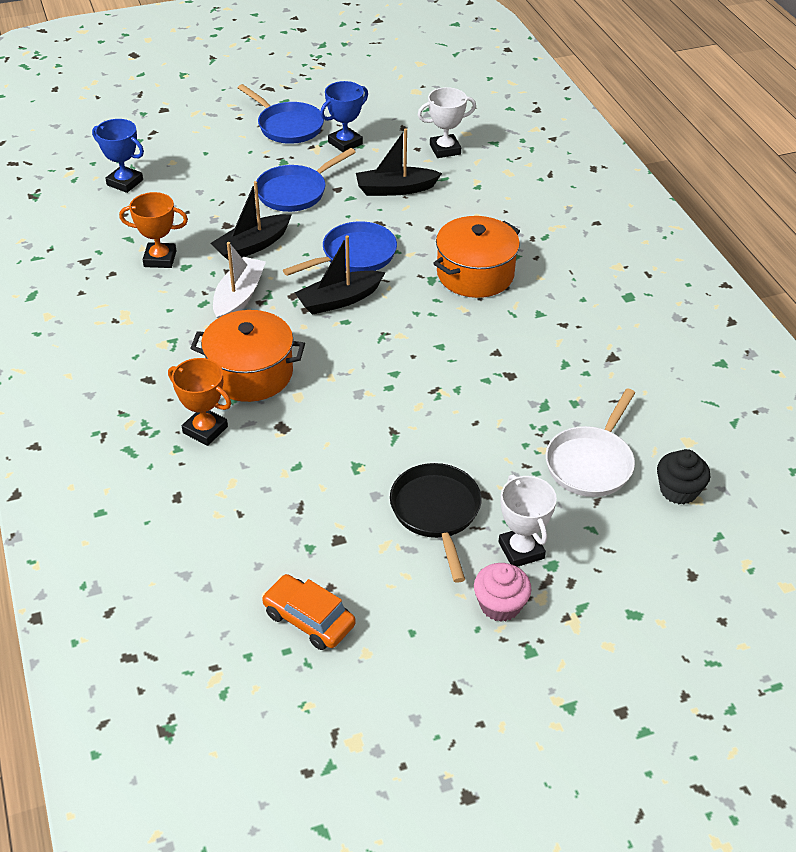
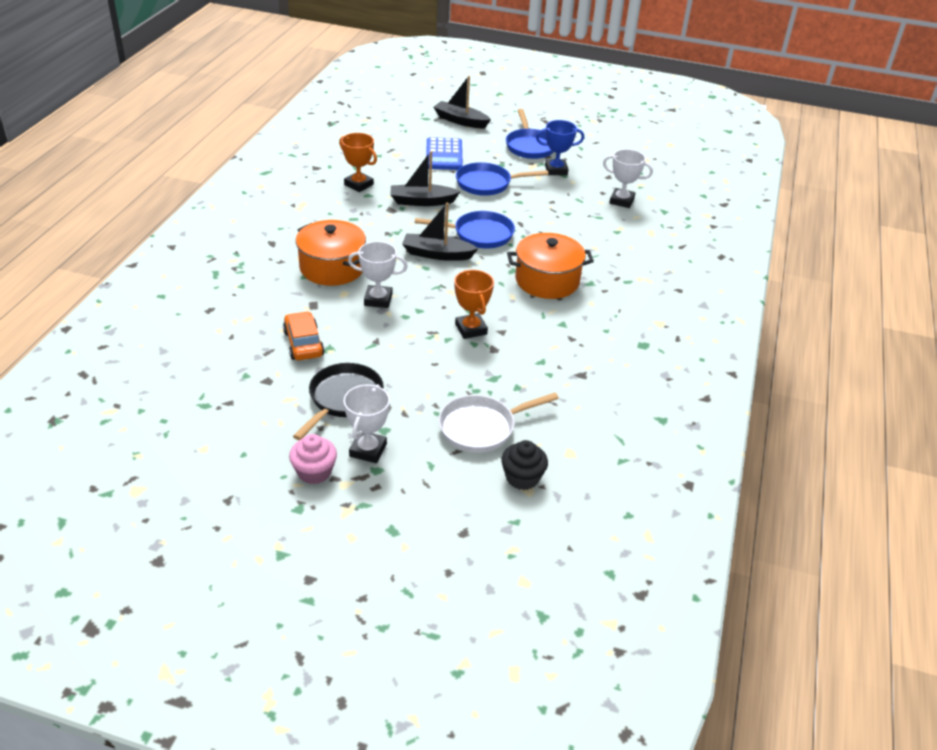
camera: 35 degrees right, 5 degrees down
blue trophy [92,119,144,193] -> none
orange trophy [168,358,231,446] -> orange trophy moved to [454,270,494,339]
white boat [213,242,266,318] -> none
orange car [262,574,356,650] -> orange car moved to [283,311,325,360]
black boat [356,129,442,196] -> black boat moved to [433,76,491,128]
none -> white trophy [348,241,408,308]
none -> blue calculator [426,137,463,170]

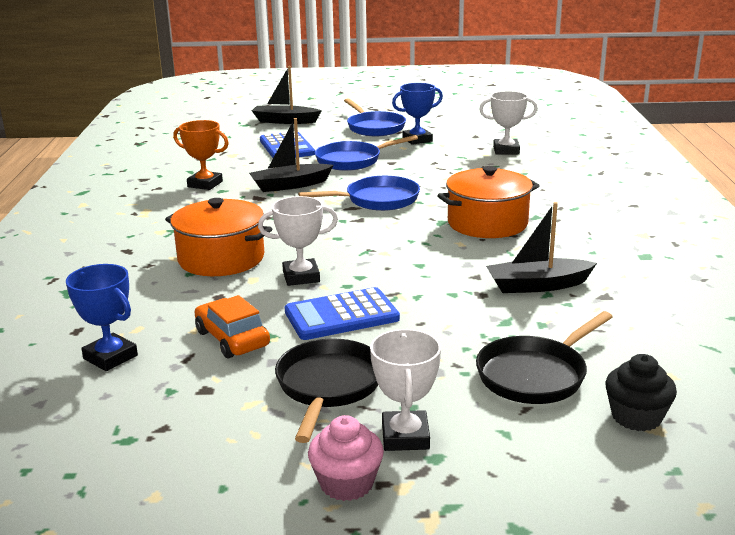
camera: 15 degrees left, 15 degrees down
black boat [402,203,479,261] -> black boat moved to [486,202,597,293]
white pan [438,393,559,453] -> black pan [476,311,613,404]
orange trophy [454,270,494,339] -> none
none -> blue trophy [66,264,138,371]
none -> blue calculator [285,287,400,340]

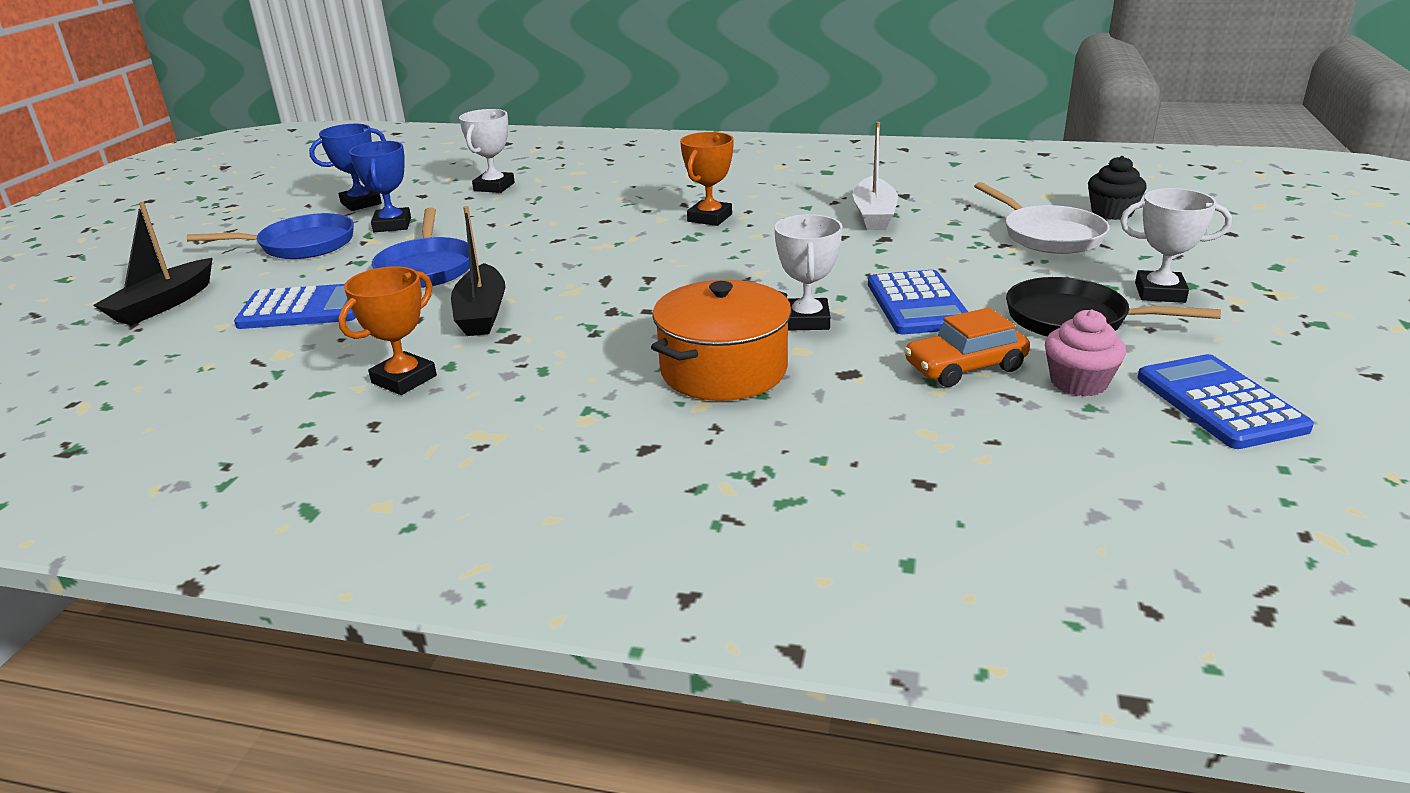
camera: 75 degrees left, 5 degrees up
blue trophy [66,264,138,371] -> blue trophy moved to [309,124,386,211]
blue pan [298,176,420,211] -> none
pink cupcake [308,415,384,501] -> pink cupcake moved to [1045,309,1126,397]
orange pot [437,166,540,238] -> orange trophy [680,132,734,226]
black pan [476,311,613,404] -> white pan [974,182,1109,254]
black boat [486,202,597,293] -> white boat [853,122,898,230]
none -> blue calculator [1137,354,1314,449]

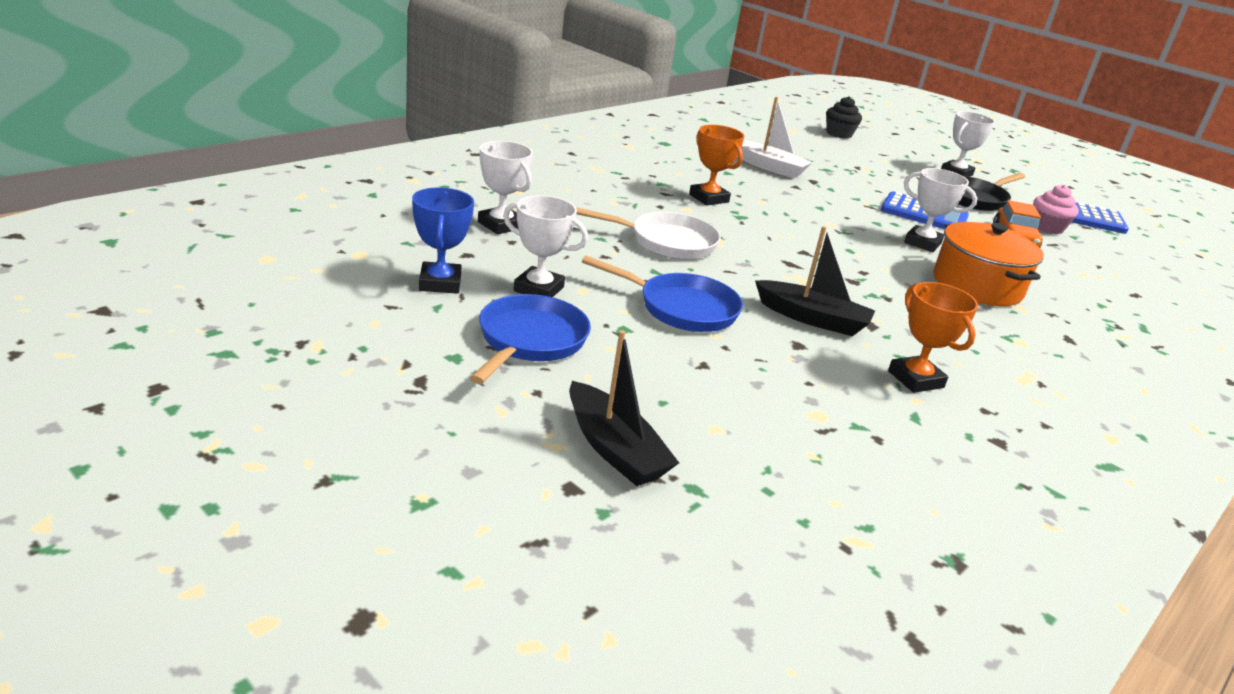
camera: 65 degrees left, 0 degrees up
blue calculator [234,284,356,329] -> none
blue trophy [349,141,411,232] -> white trophy [503,195,588,297]
white pan [974,182,1109,254] -> white pan moved to [576,207,721,259]

